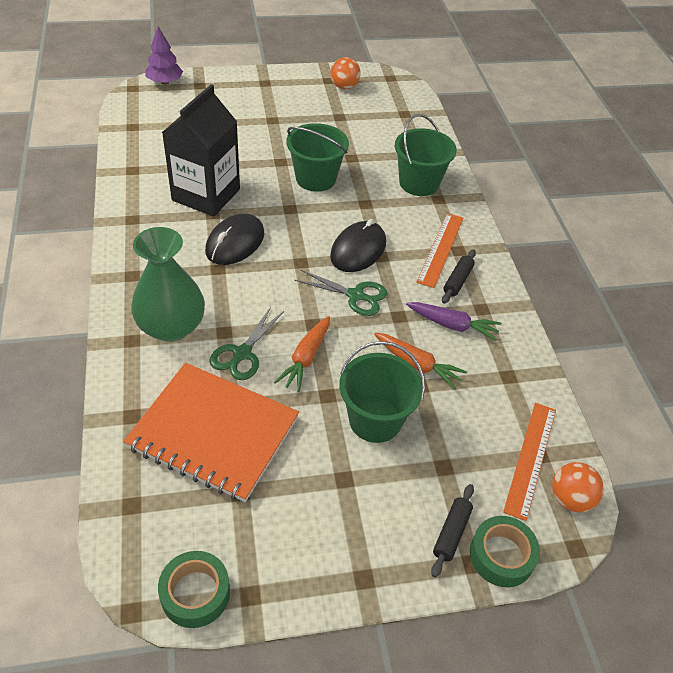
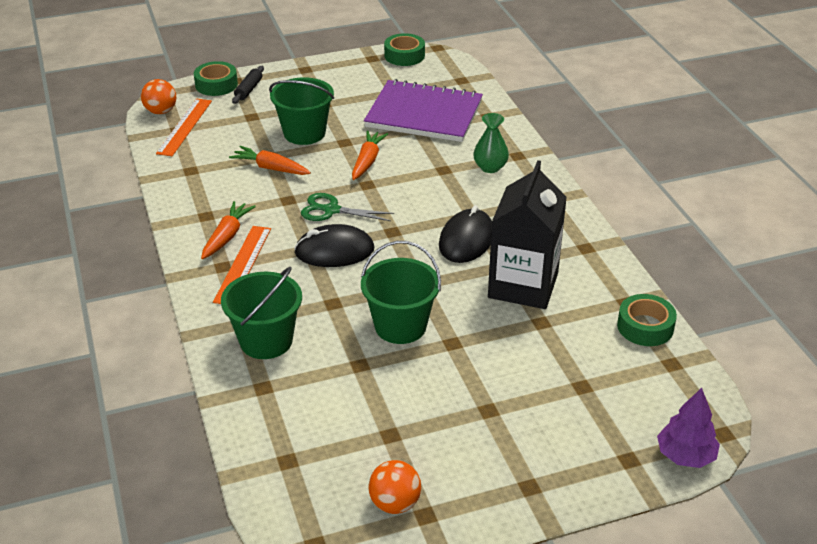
camera: 175 degrees right, 10 degrees down
orange notebook [123,363,299,502] -> purple notebook [364,79,483,142]
green vase [131,227,205,342] -> green vase [473,113,509,173], size x0.57
green scissors [209,307,284,380] -> none
black mouse [330,219,386,272] -> black mouse turned 60 degrees clockwise [294,224,375,267]
purple carrot [406,302,502,341] -> none
black rolling pin [442,249,476,304] -> orange carrot [201,201,256,259]
none -> green tape [617,294,677,346]

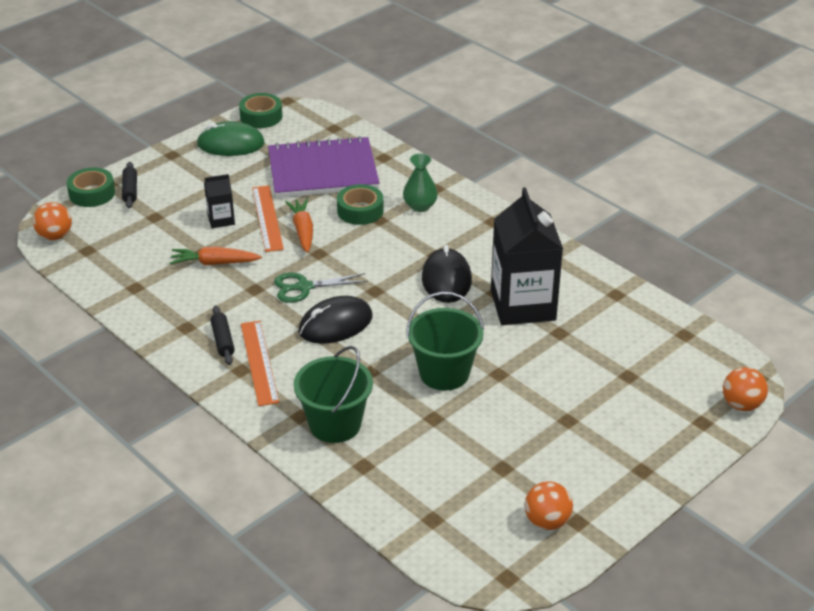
camera: 25 degrees left, 0 degrees up
orange ruler [156,98,212,156] -> orange ruler moved to [252,185,284,252]
orange carrot [201,201,256,259] -> black rolling pin [210,306,235,365]
green bucket [269,77,334,145] -> black carton [204,174,235,228]
green tape [617,294,677,346] -> green tape moved to [337,184,384,225]
purple tree [657,388,720,468] -> orange ball [723,367,768,411]
none -> green mouse [197,121,265,156]

